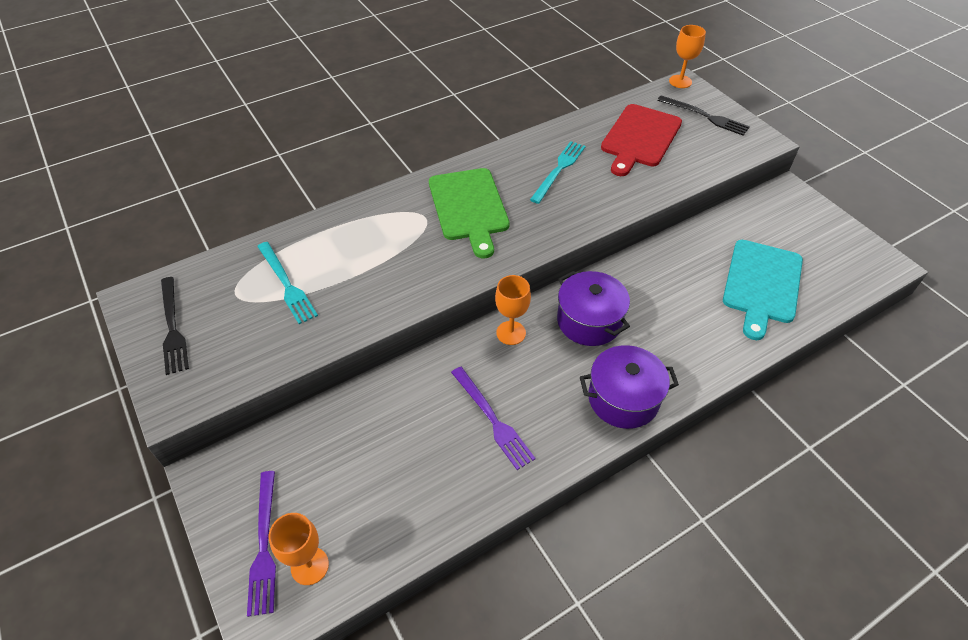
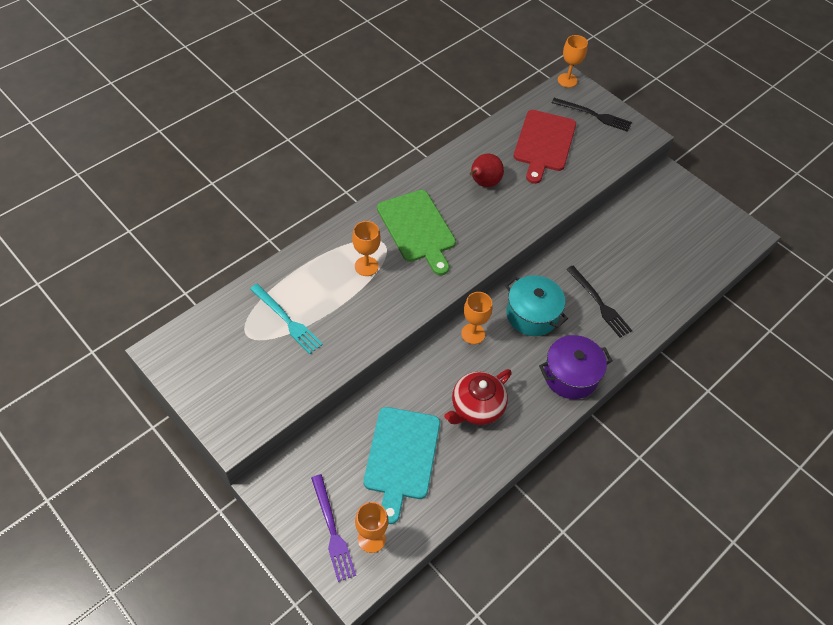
camera: 15 degrees left, 5 degrees up
black fork [161,277,189,375] -> black fork moved to [566,266,632,338]
purple fork [451,367,536,470] -> red teapot [444,369,512,425]
turquoise fork [530,141,586,204] -> red pear [470,154,504,187]
purple pot [557,271,630,346] -> turquoise pot [505,275,568,336]
turquoise cutting board [723,240,803,340] -> turquoise cutting board moved to [364,407,440,524]
none -> orange goblet [352,221,381,276]

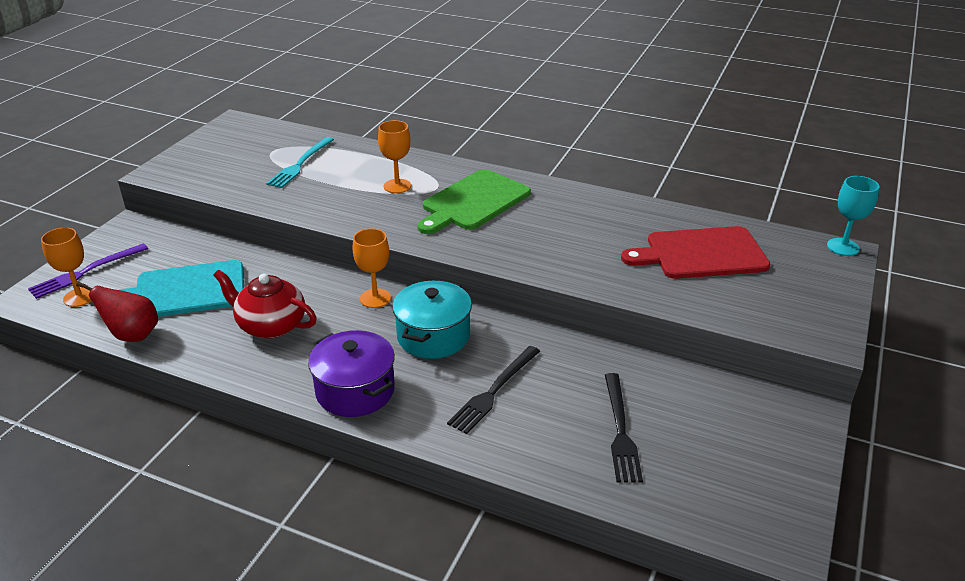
camera: 70 degrees right, 20 degrees down
red pear [470,154,504,187] -> red pear moved to [76,281,158,342]
black fork [552,98,632,132] -> black fork moved to [605,373,643,483]
orange goblet [558,35,588,87] -> turquoise goblet [827,176,879,256]

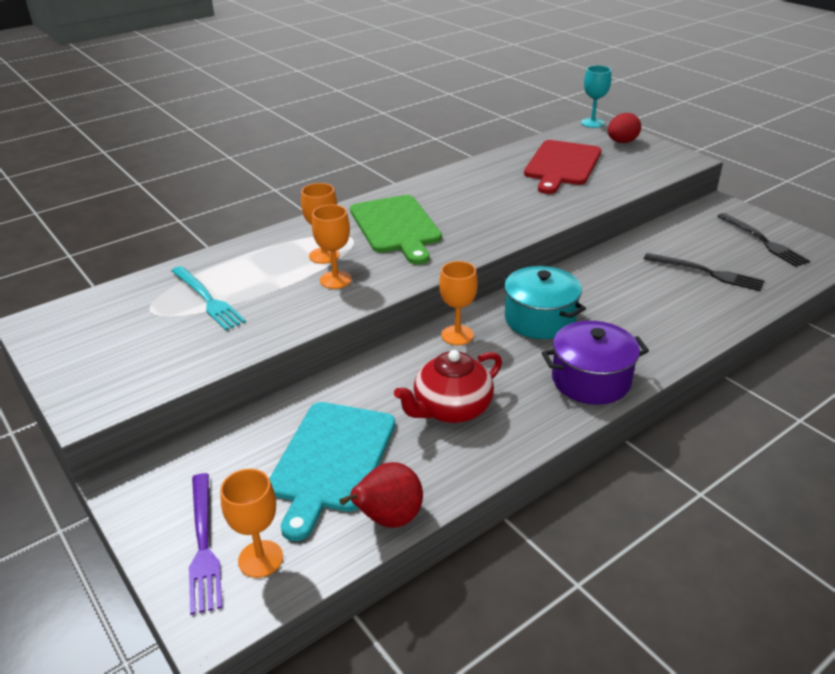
camera: 60 degrees left, 0 degrees up
black fork [447,346,540,434] -> black fork moved to [718,213,810,267]
none -> orange goblet [312,205,352,289]
none -> red egg [608,113,641,143]

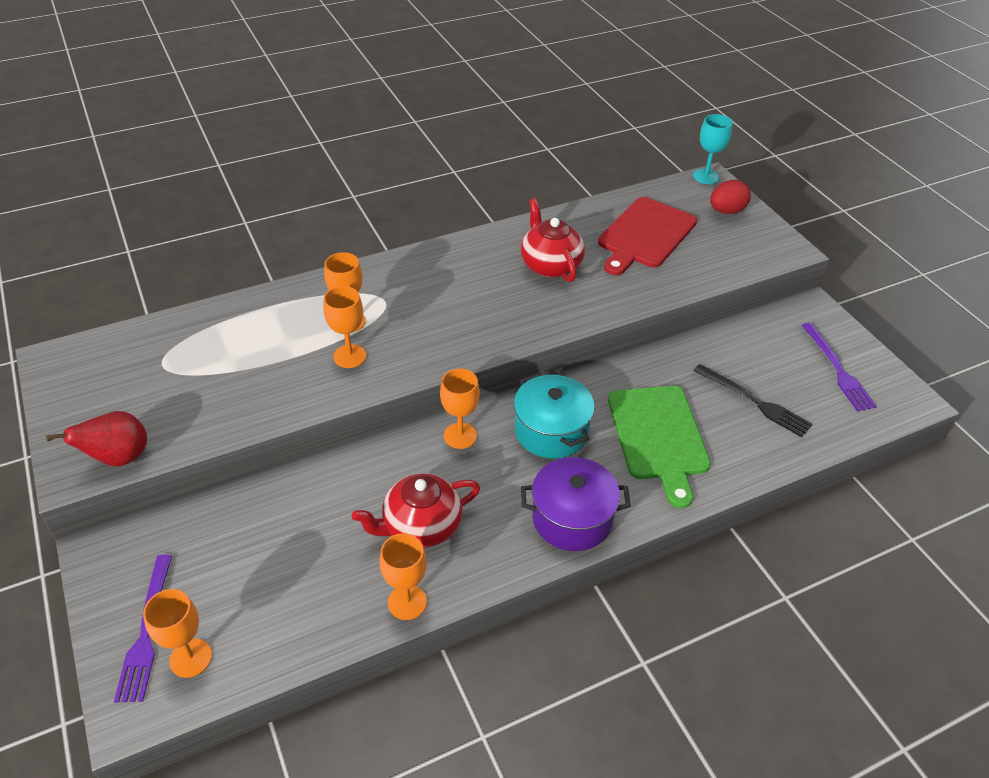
camera: 10 degrees right, 10 degrees up
turquoise fork [172,266,246,330] -> none
turquoise cutting board [269,402,395,541] -> none
red pear [339,462,423,528] -> red pear moved to [46,411,147,467]
green cutting board [350,195,442,265] -> green cutting board moved to [608,386,711,508]
black fork [718,213,810,267] -> purple fork [802,323,877,411]
none -> orange goblet [379,533,427,620]
none -> red teapot [521,198,585,282]

